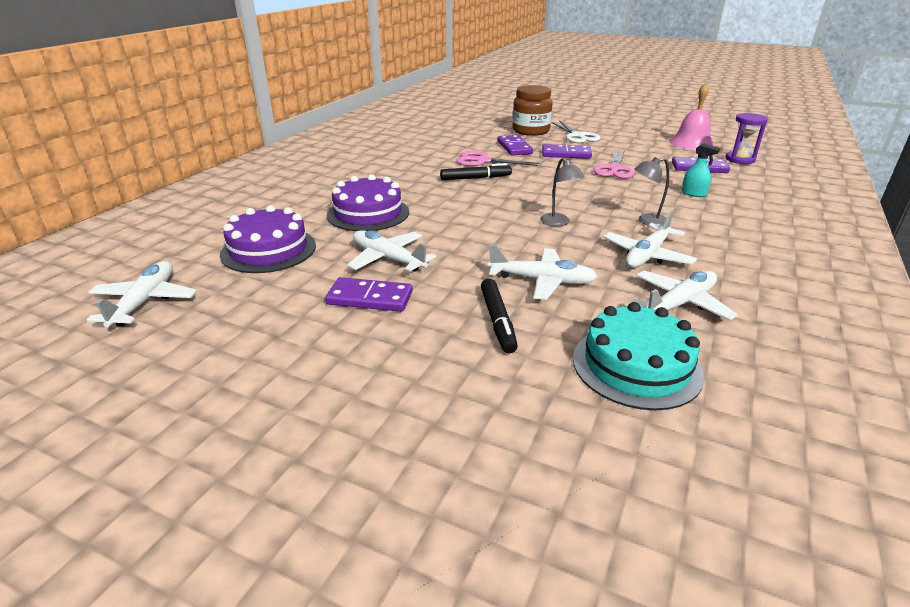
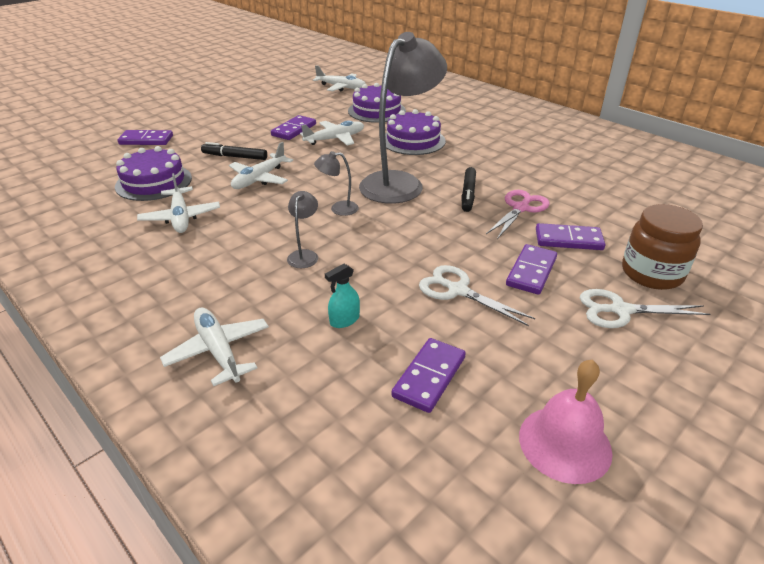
camera: 110 degrees right, 5 degrees up
turquoise cake [573,302,704,410] -> purple cake [115,146,192,201]
pink scissors [593,151,635,179] -> white scissors [419,265,535,326]
white plane [604,210,697,268] -> white plane moved to [160,307,269,386]
purple hourglass [725,113,768,164] -> none
none -> purple domino [118,130,173,145]
none -> grey lamp [359,32,447,204]

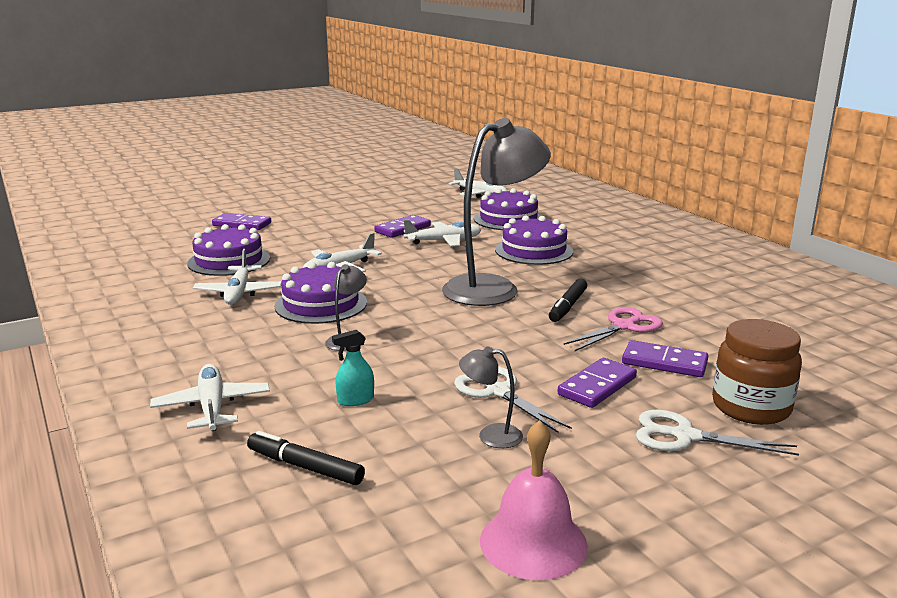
camera: 15 degrees right, 15 degrees down
black marker [201,142,267,160] -> black marker moved to [247,431,365,485]
grey lamp [314,151,359,216] -> grey lamp moved to [459,346,523,448]
purple domino [391,338,466,413] -> none
none -> purple cake [275,262,367,324]

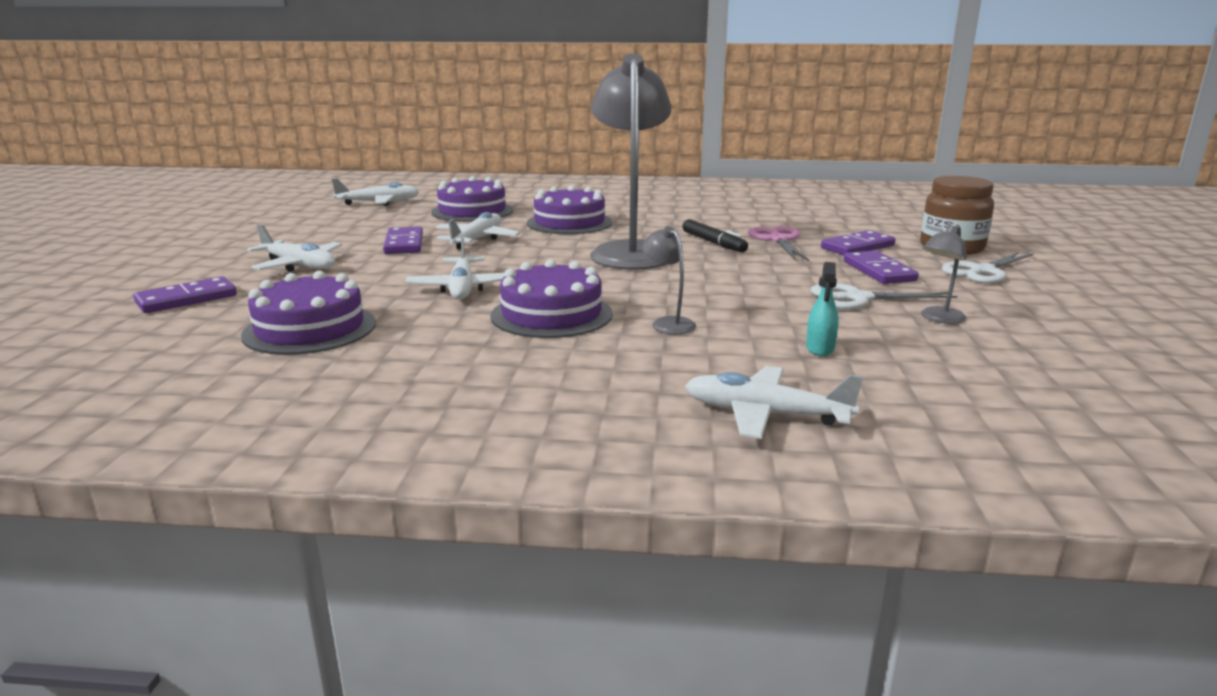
camera: 55 degrees left, 0 degrees up
white plane [193,249,282,305] -> white plane moved to [247,224,342,272]
black marker [247,431,365,485] -> none
pink bell [480,420,588,580] -> none

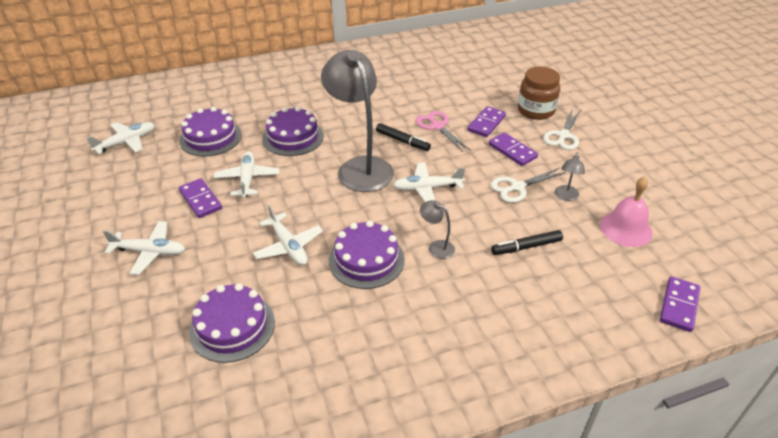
camera: 25 degrees left, 20 degrees up
purple domino [133,276,237,313] -> purple domino moved to [660,277,700,332]
white plane [685,366,863,439] -> white plane moved to [393,162,465,202]
turquoise spray bottle [806,262,839,356] -> black marker [491,230,563,255]
none -> pink bell [600,177,653,247]

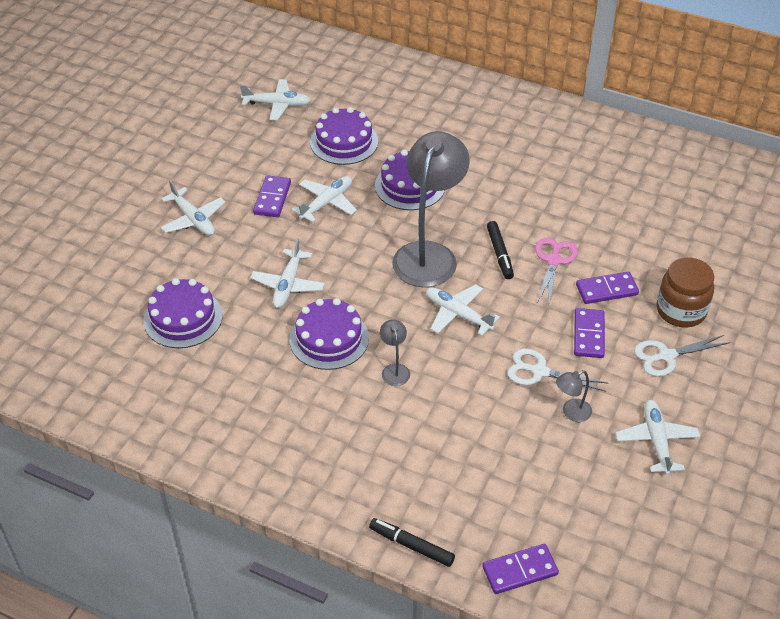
camera: 45 degrees right, 5 degrees up
black marker [491,230,563,255] -> black marker moved to [369,518,455,567]
pink bell [600,177,653,247] -> none
none -> white plane [616,400,700,475]

